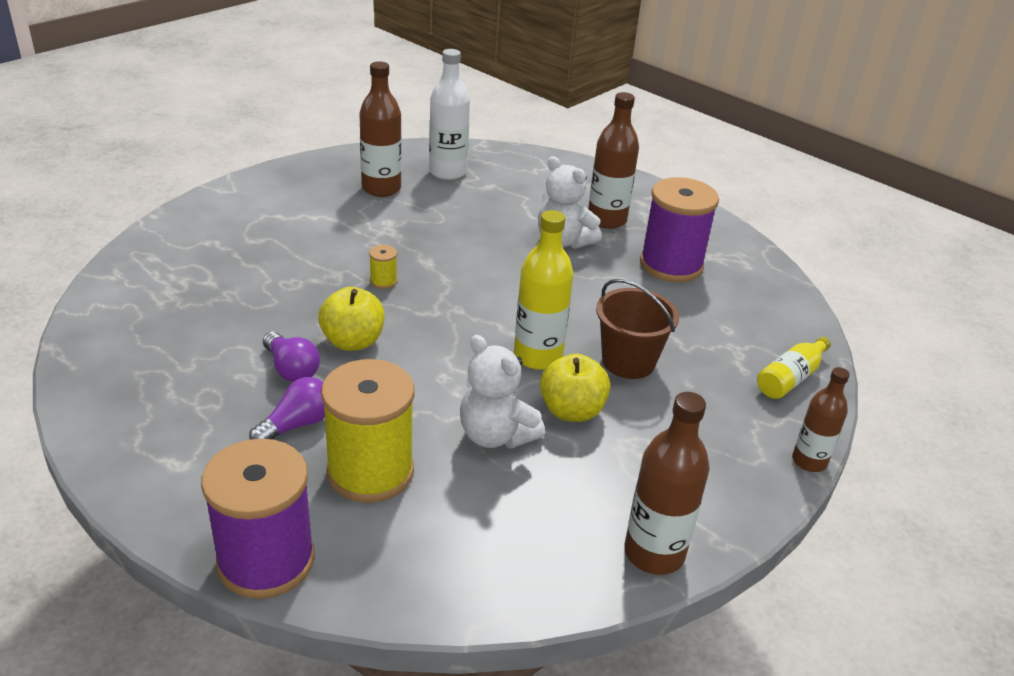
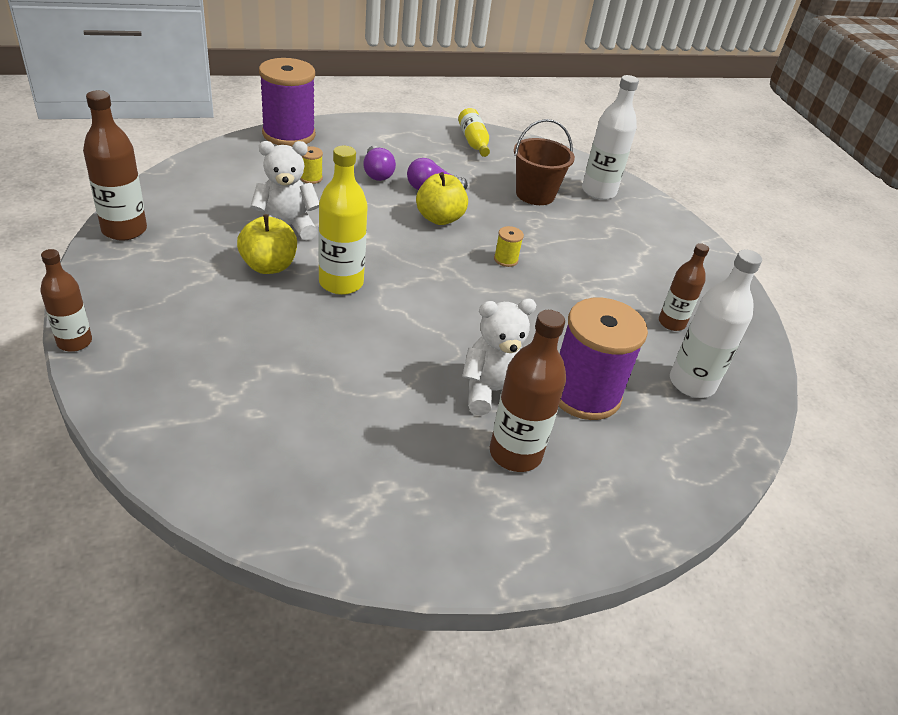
camera: 120 degrees right, 5 degrees up
yellow spool [321,359,415,503] -> yellow spool [300,146,323,184], size x0.40
brown bottle [359,61,402,197] -> brown bottle [659,243,709,331], size x0.64
brown bucket [596,279,679,379] -> brown bucket moved to [514,119,575,205]
purple spool [640,177,719,282] -> purple spool moved to [559,298,648,420]
yellow bottle [757,337,831,399] -> yellow bottle moved to [458,108,490,157]
none -> white bottle [582,75,639,200]

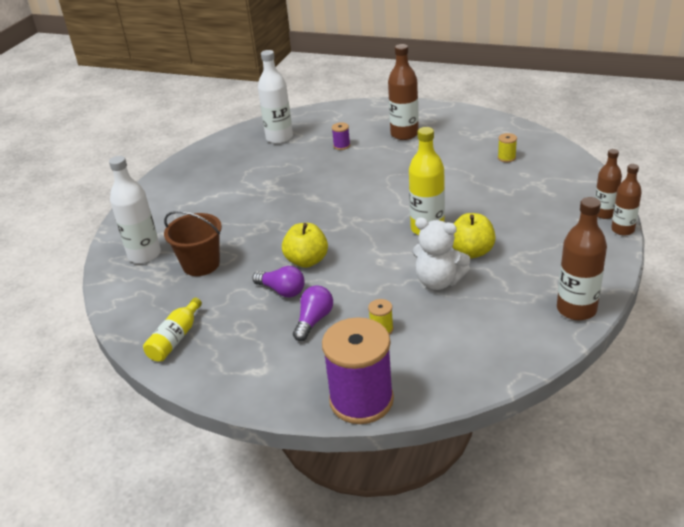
camera: 135 degrees left, 5 degrees down
white teddy bear [462,299,536,415] -> none
yellow spool [494,226,524,267] -> yellow spool moved to [498,133,517,162]
purple spool [559,298,648,420] -> purple spool [332,122,350,150], size x0.40
brown bottle [659,243,709,331] -> brown bottle moved to [595,149,622,219]

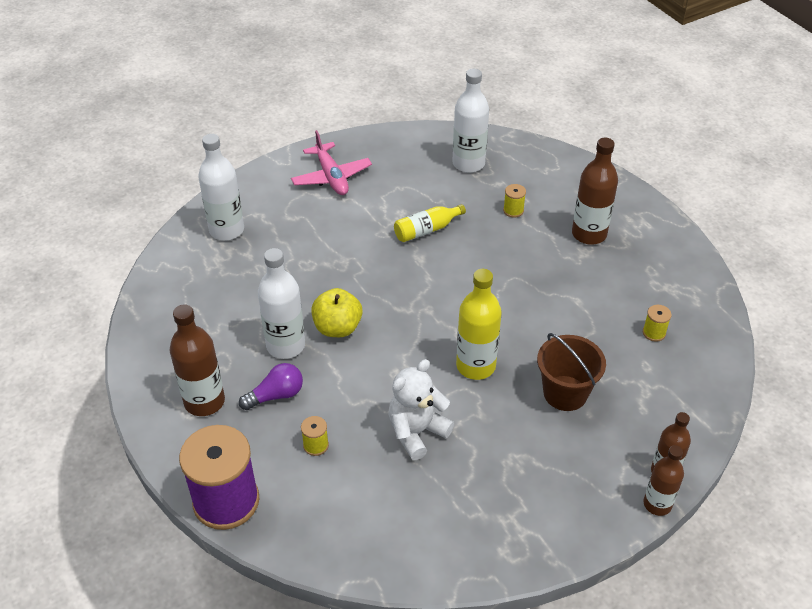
camera: 35 degrees right, 10 degrees up
yellow bottle [143,298,202,362] -> yellow bottle moved to [394,204,466,242]
brown bucket [164,211,222,276] -> brown bucket moved to [537,333,606,411]
purple light bulb [253,266,305,298] -> white bottle [258,248,305,359]
purple spool [332,122,350,150] -> yellow spool [503,184,526,218]
white teddy bear [413,217,471,290] -> white teddy bear turned 75 degrees clockwise [388,359,454,460]
yellow apple [452,213,495,258] -> none
brown bottle [557,197,607,320] -> brown bottle moved to [170,304,225,416]
none -> pink plane [291,130,372,195]

